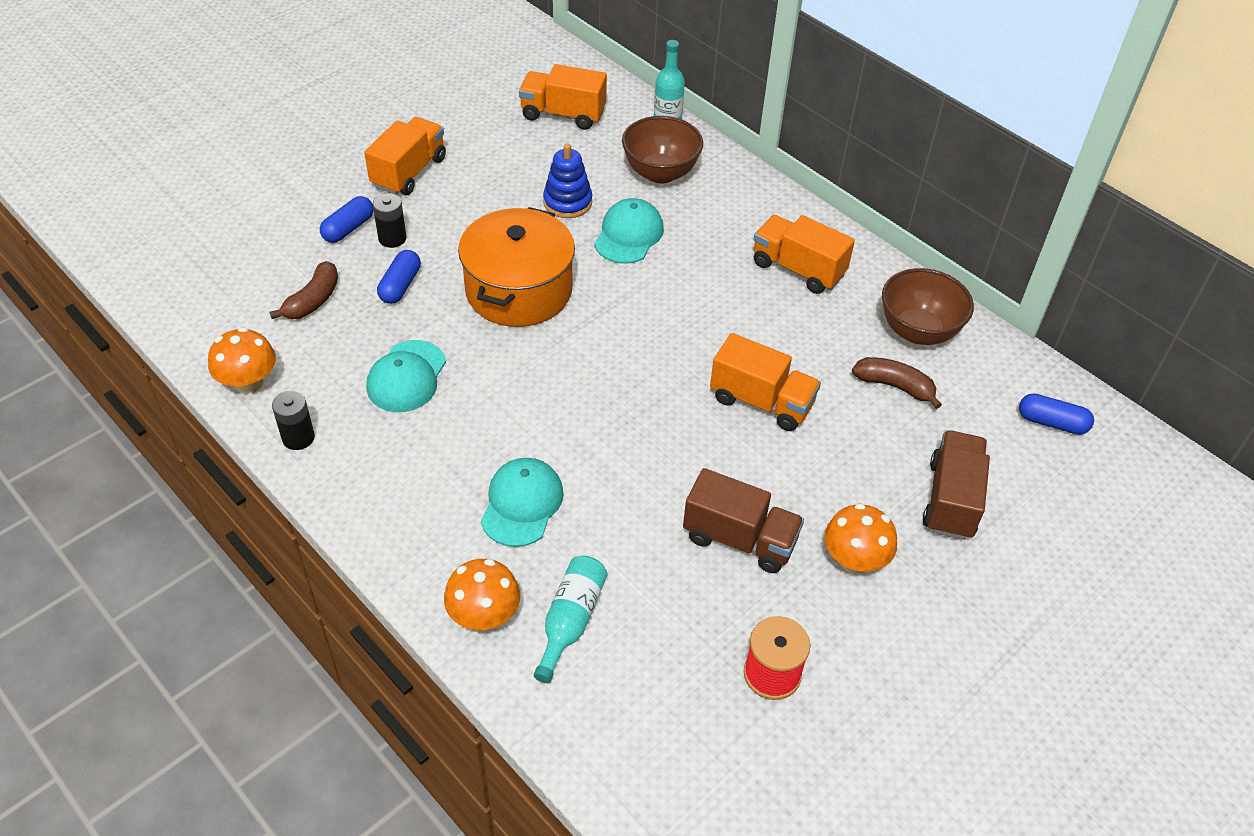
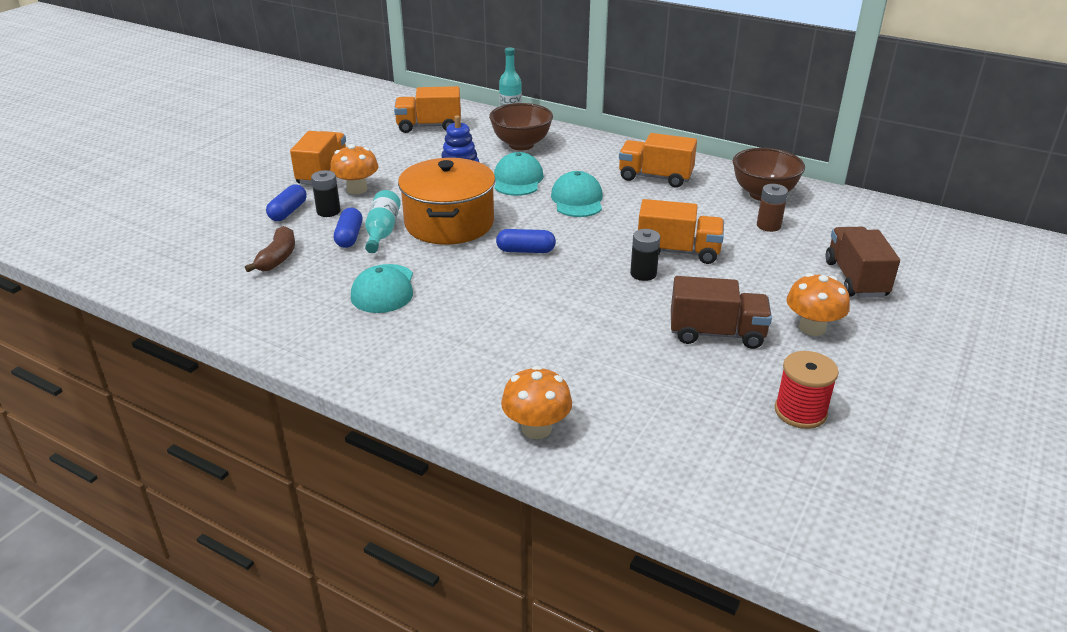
camera: 15 degrees left, 15 degrees down
orange mushroom [208,327,276,394] -> orange mushroom moved to [330,144,379,194]
black battery [272,391,315,450] -> black battery moved to [630,229,660,281]
turquoise cap [481,458,564,547] -> turquoise cap moved to [551,171,603,217]
turquoise bottle [534,556,608,683] -> turquoise bottle moved to [365,190,401,253]
brown banana [852,357,942,409] -> brown battery [757,184,788,232]
blue capsule [1019,393,1094,435] -> blue capsule moved to [496,229,556,253]

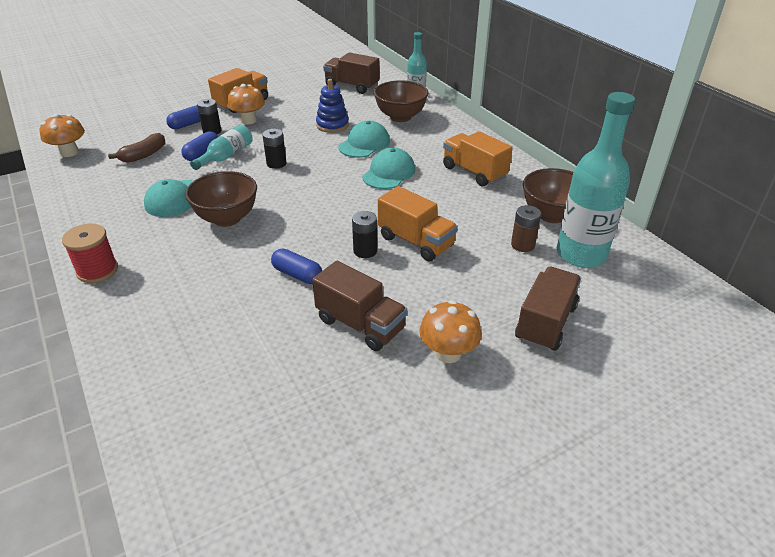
camera: 30 degrees right, 5 degrees up
orange truck [394,86,461,133] -> brown truck [323,52,379,94]
orange pot [398,158,495,245] -> black battery [262,129,286,169]
blue capsule [496,229,556,253] -> blue capsule moved to [271,249,322,284]
orange mushroom [501,366,572,439] -> orange mushroom moved to [40,114,85,157]
red spool [775,351,839,429] -> red spool moved to [62,223,118,283]
none -> brown bowl [185,171,257,227]
none -> turquoise bottle [557,92,635,268]

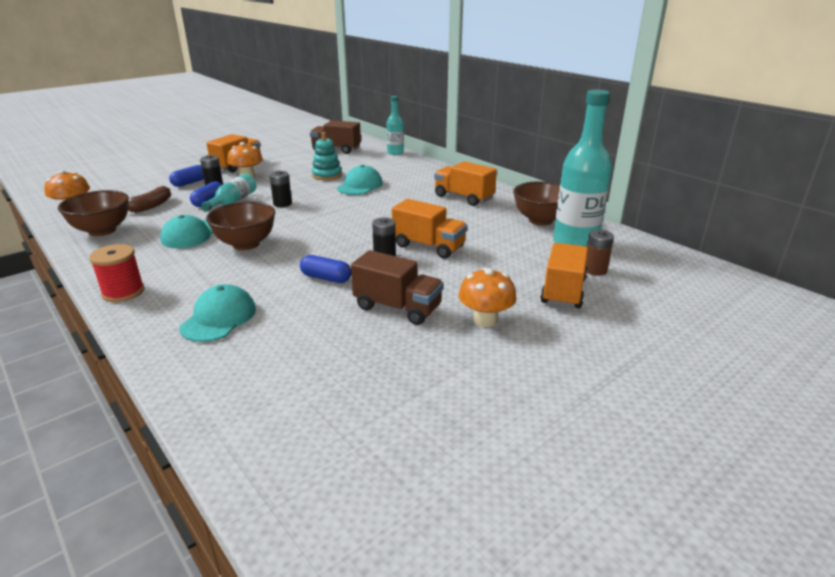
camera: 10 degrees left, 10 degrees down
blue stacking toy [316,79,349,133] -> turquoise stacking toy [312,132,342,180]
turquoise cap [362,147,415,189] -> turquoise cap moved to [179,284,256,342]
brown bowl [374,80,429,122] -> brown bowl moved to [58,190,129,236]
brown battery [511,205,541,252] -> brown battery moved to [586,230,614,276]
brown truck [515,267,581,351] -> orange truck [540,243,588,308]

